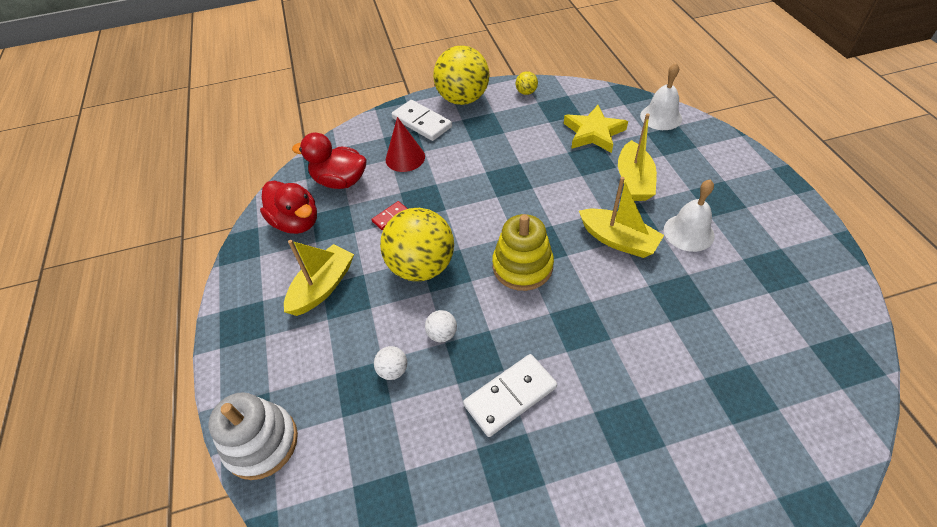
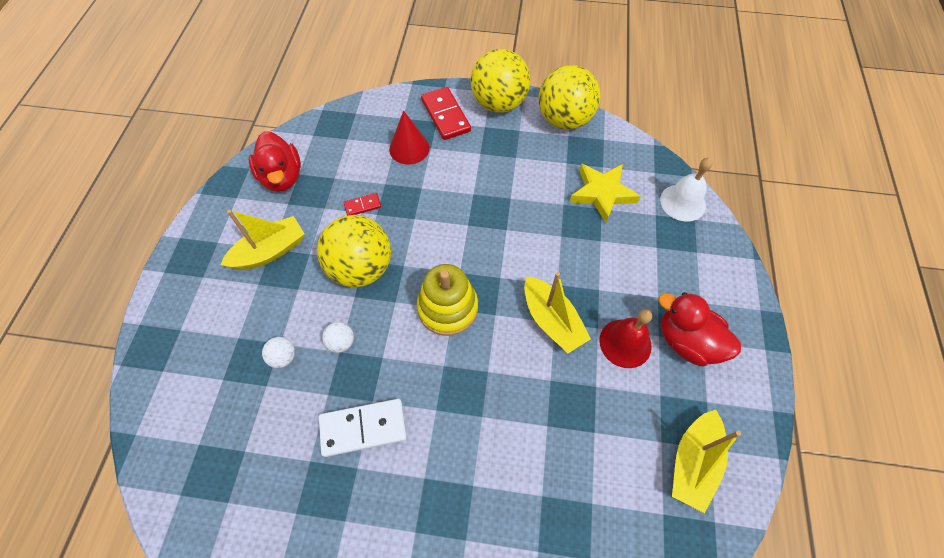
camera: 20 degrees right, 10 degrees up
white stacking toy [209,392,298,480] -> none
red duck [292,132,367,189] -> red duck moved to [658,292,741,366]
white domino [392,100,452,141] -> red domino [421,87,471,140]
yellow ball [516,71,538,95] -> yellow ball [539,65,601,130], size x2.45
yellow boat [618,113,657,201] -> yellow boat moved to [672,410,741,513]
white bell [664,180,715,252] -> red bell [599,309,652,368]

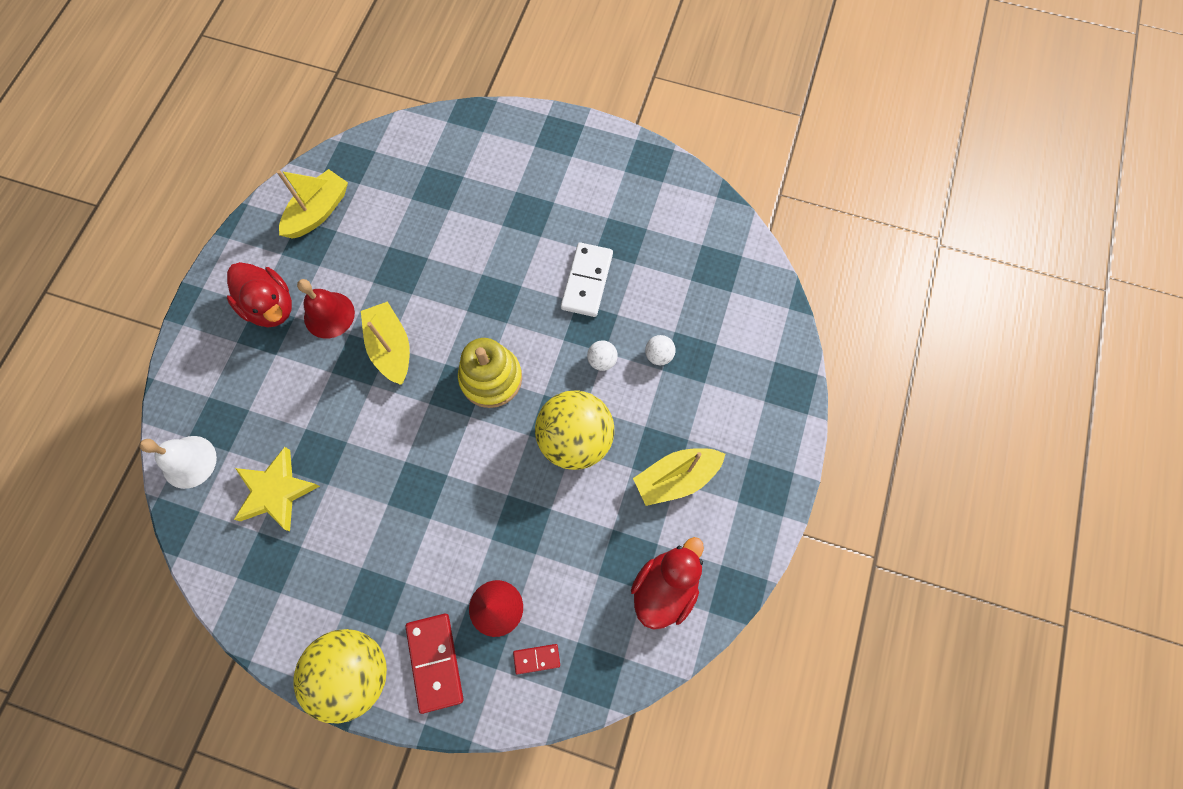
camera: 170 degrees left, 10 degrees up
red duck [249,131,301,192] -> red duck turned 45 degrees clockwise [631,537,704,630]
white domino [319,399,407,457] -> white domino turned 75 degrees counterclockwise [561,242,613,317]
red domino [344,193,381,216] -> red domino moved to [513,644,560,674]
yellow ball [539,65,601,130] -> none

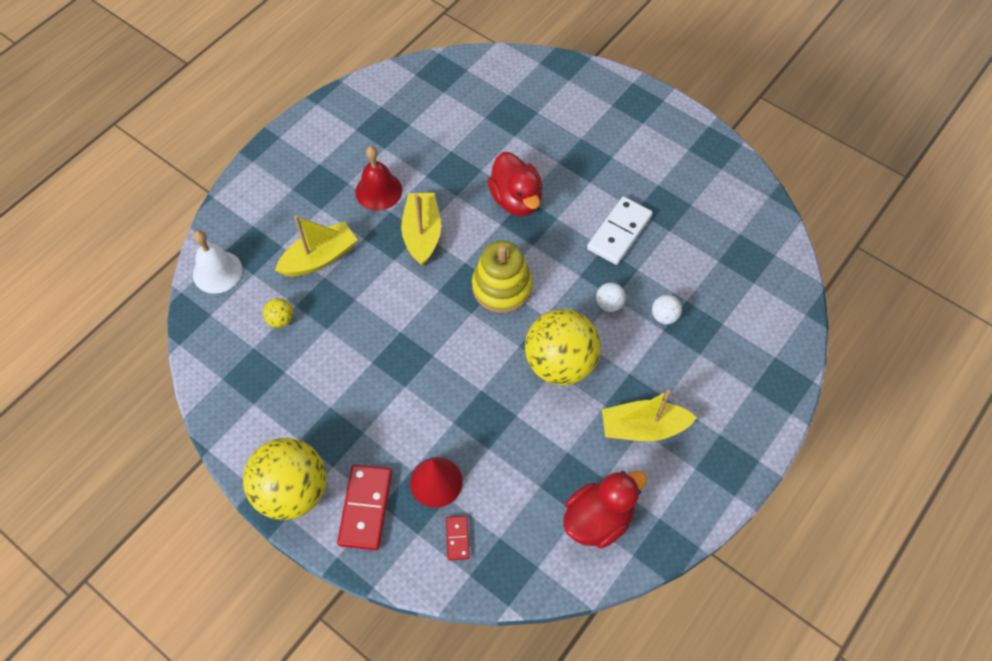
camera: 20 degrees right, 10 degrees down
red duck [227,262,292,327] -> red duck moved to [487,152,543,216]
yellow star [234,447,320,531] -> yellow ball [263,298,293,328]
yellow boat [277,169,348,239] -> yellow boat moved to [275,215,357,276]
red domino [513,644,560,674] -> red domino turned 75 degrees clockwise [446,516,470,560]

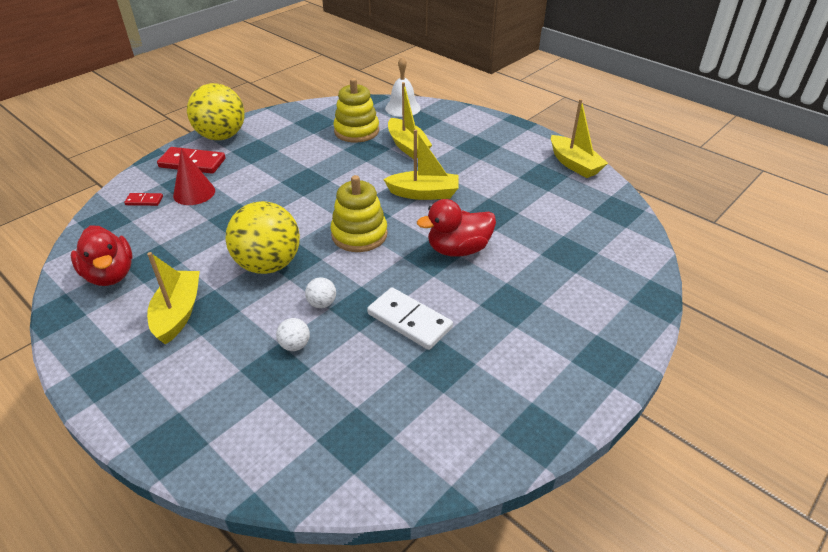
camera: 95 degrees right, 20 degrees down
yellow ball [263,298,293,328] -> yellow stacking toy [333,78,379,143]
red bell [355,146,402,211] -> none
none -> yellow boat [551,99,608,178]

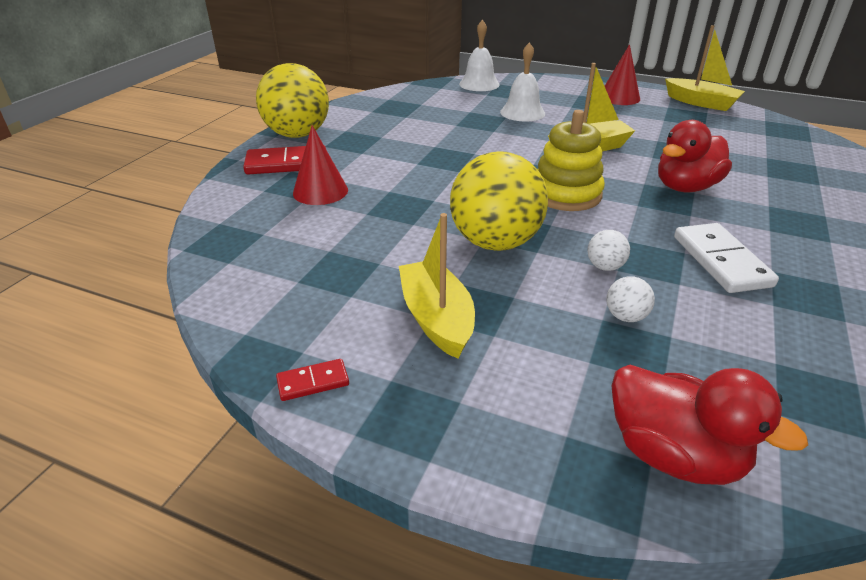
camera: 20 degrees left, 5 degrees down
red duck [71,225,133,286] -> red duck moved to [612,365,808,485]
red domino [124,193,163,206] -> red domino moved to [276,359,349,401]
yellow stacking toy [333,78,379,143] -> none
white domino [367,287,453,350] -> white domino turned 60 degrees clockwise [674,223,779,293]
yellow boat [388,82,432,159] -> white bell [500,42,545,121]
none -> red cone [605,44,640,105]

